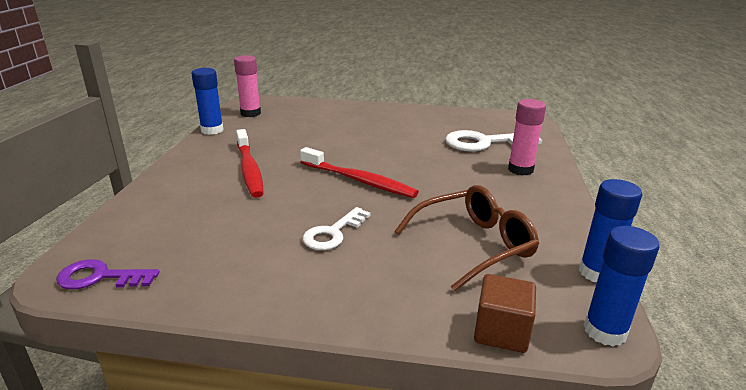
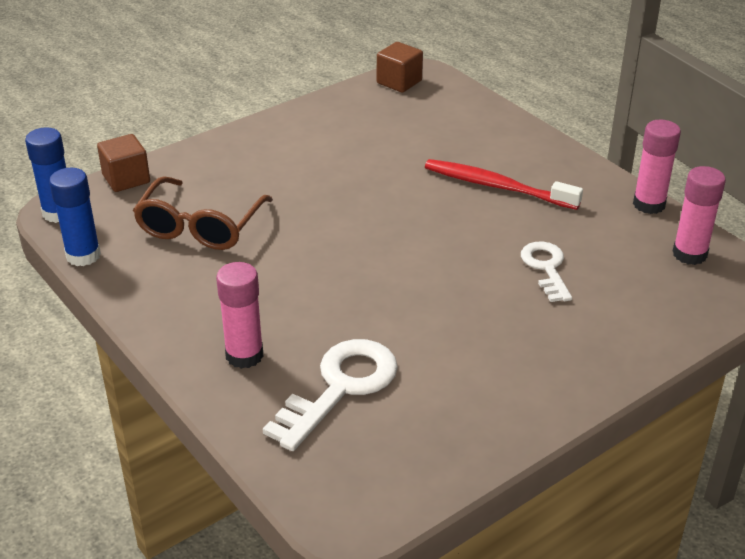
camera: 135 degrees right, 10 degrees up
purple key [56,259,160,289] -> brown cube [377,42,423,93]
blue glue stick [191,68,224,135] -> pink glue stick [633,120,681,214]
red toothbrush [300,147,419,198] -> none
white key [303,207,371,250] -> white key moved to [521,241,572,302]

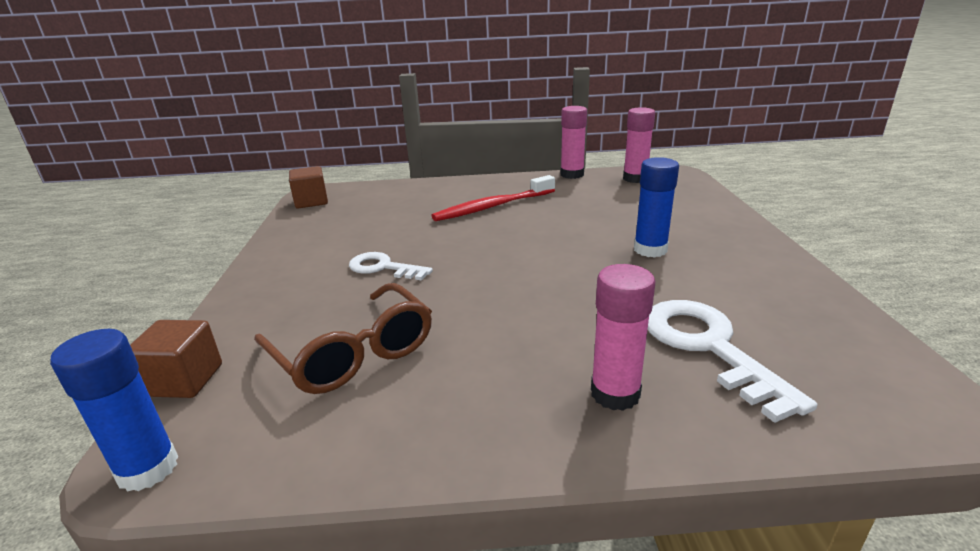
camera: 55 degrees left, 10 degrees down
blue glue stick [49,168,101,266] -> blue glue stick moved to [634,157,679,258]
white key [521,241,572,302] -> white key moved to [349,252,433,281]

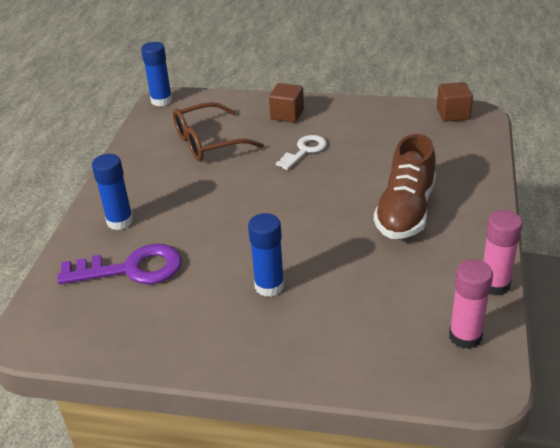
camera: 105 degrees right, 10 degrees up
brown cube [130,320,222,398] -> brown cube moved to [269,83,304,123]
red toothbrush [432,175,555,221] -> brown shoe [374,134,436,239]
pink glue stick [591,264,655,411] -> blue glue stick [92,154,133,230]
white key [648,300,817,423] -> purple key [57,244,182,284]

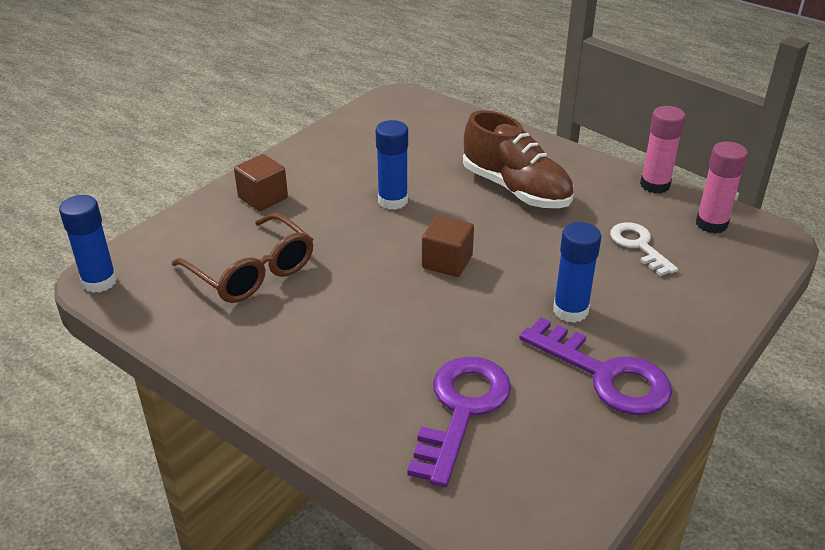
camera: 65 degrees left, 0 degrees up
blue glue stick [92,154,133,230] -> blue glue stick moved to [376,120,408,210]
brown glasses [173,102,264,161] -> brown glasses turned 45 degrees counterclockwise [172,213,313,303]
white key [276,135,327,170] -> white key moved to [610,222,678,276]
brown cube [437,82,473,122] -> brown cube moved to [422,215,474,277]
none -> purple key [519,317,672,415]

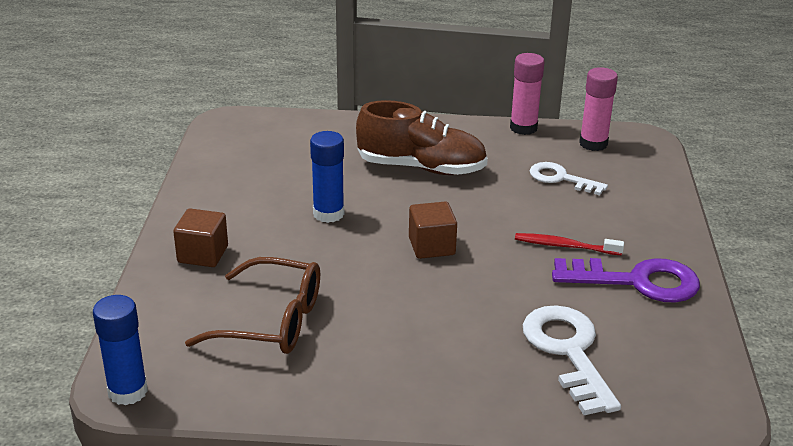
camera: 35 degrees left, 5 degrees down
purple key [407,356,511,487] -> white key [523,305,621,415]
blue glue stick [553,222,601,323] -> red toothbrush [515,233,624,255]

